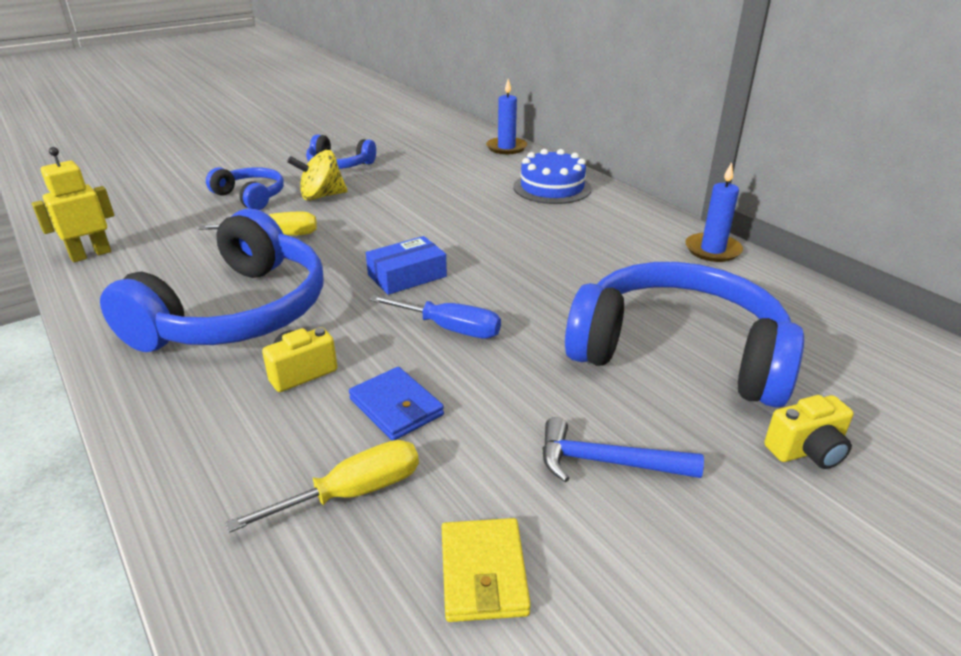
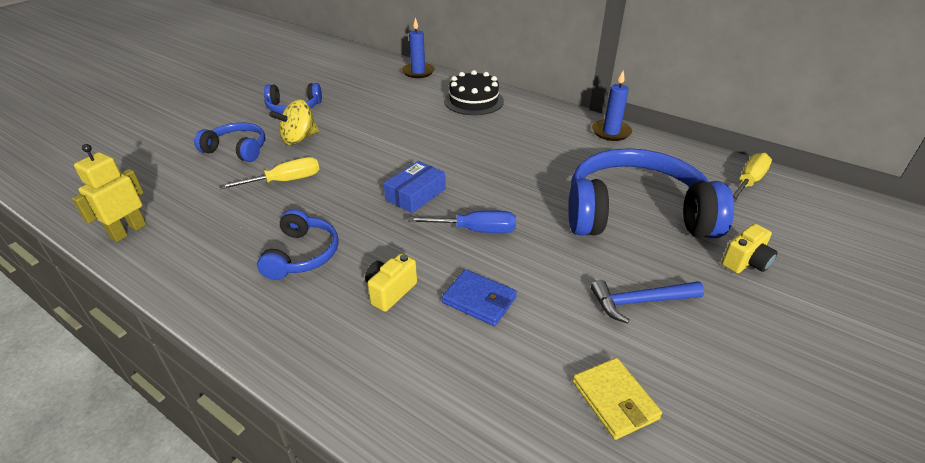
camera: 20 degrees left, 5 degrees up
blue headphones [100,209,323,352] -> blue headphones [257,209,339,280], size x0.50
yellow screwdriver [226,440,419,533] -> yellow screwdriver moved to [733,153,772,202]
blue cake [513,149,592,204] -> black cake [444,70,504,115]

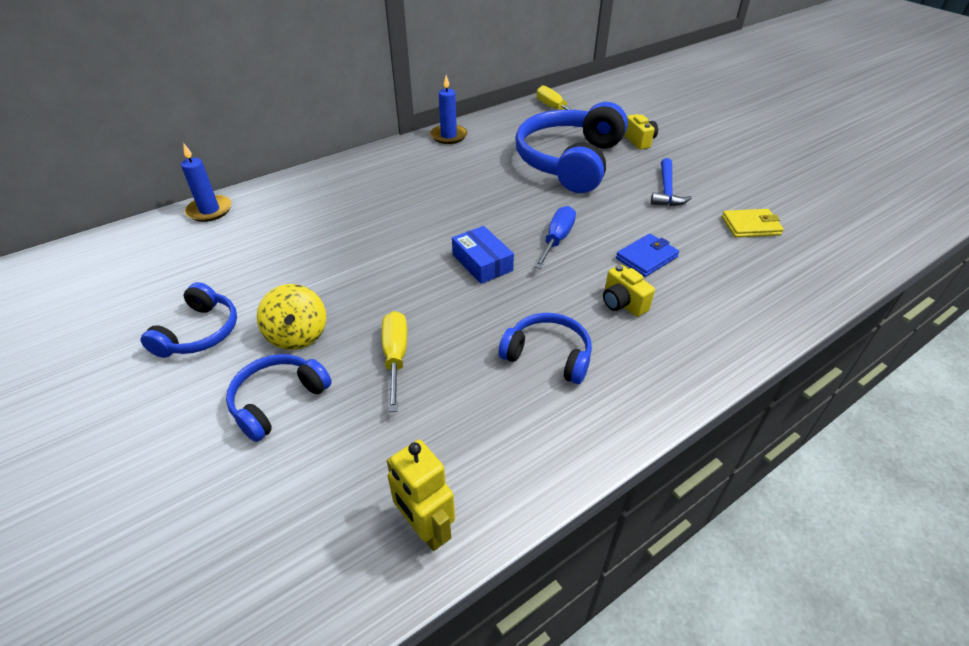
camera: 70 degrees left, 5 degrees up
black cake [444,70,504,115] -> none

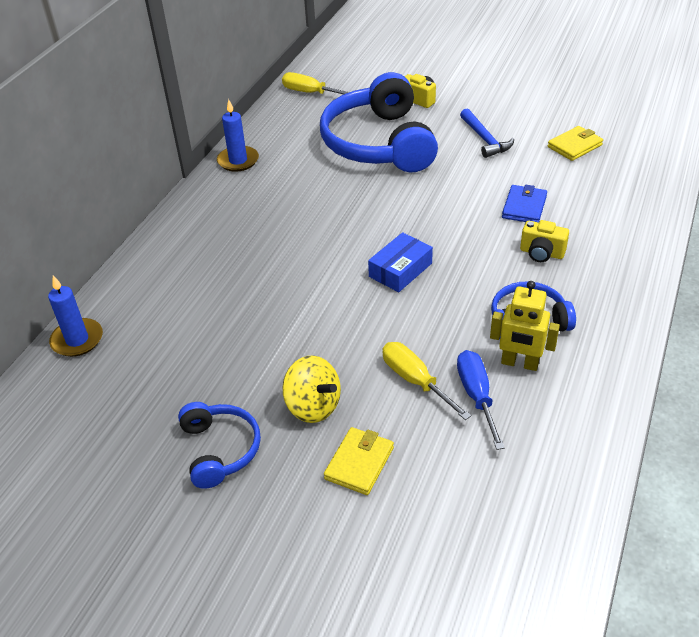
camera: 30 degrees left, 0 degrees up
blue headphones [226,354,332,442] -> yellow wallet [324,427,394,495]
yellow robot [387,440,455,551] -> yellow robot moved to [490,281,560,371]
blue box [452,226,514,284] -> blue box turned 75 degrees counterclockwise [368,232,433,292]
blue screwdriver [534,206,576,269] -> blue screwdriver moved to [457,350,505,450]

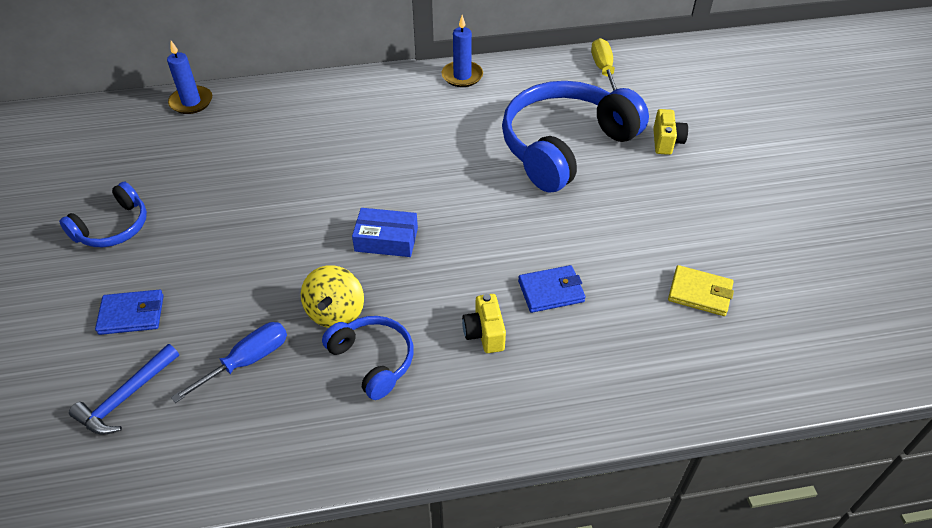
camera: 55 degrees right, 5 degrees up
yellow spinning top [282,356,341,423] -> yellow spinning top moved to [301,265,364,328]
yellow wallet [324,427,394,495] -> blue wallet [95,290,164,335]
yellow screwdriver [382,342,471,420] -> none
blue hammer [460,109,514,158] -> blue hammer moved to [69,344,179,435]
yellow robot [490,281,560,371] -> none

